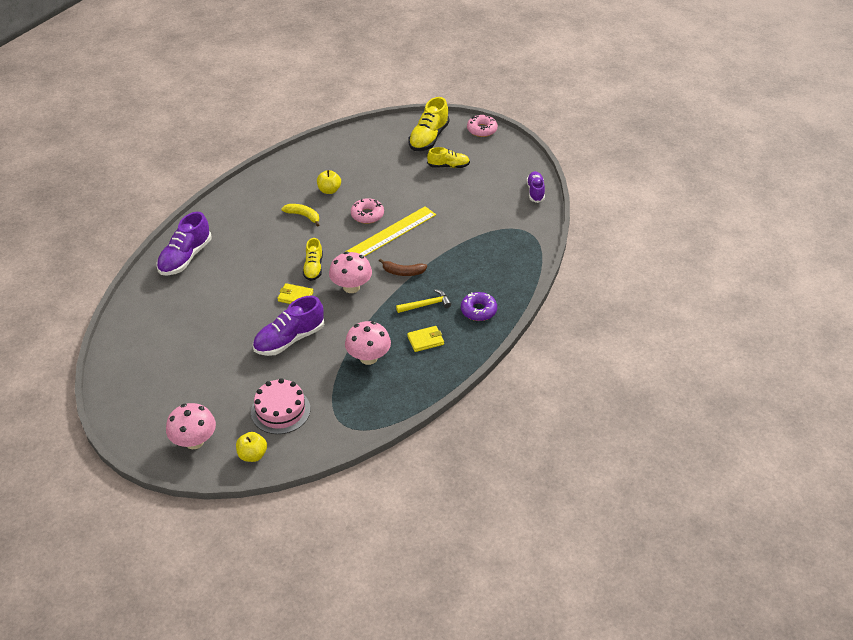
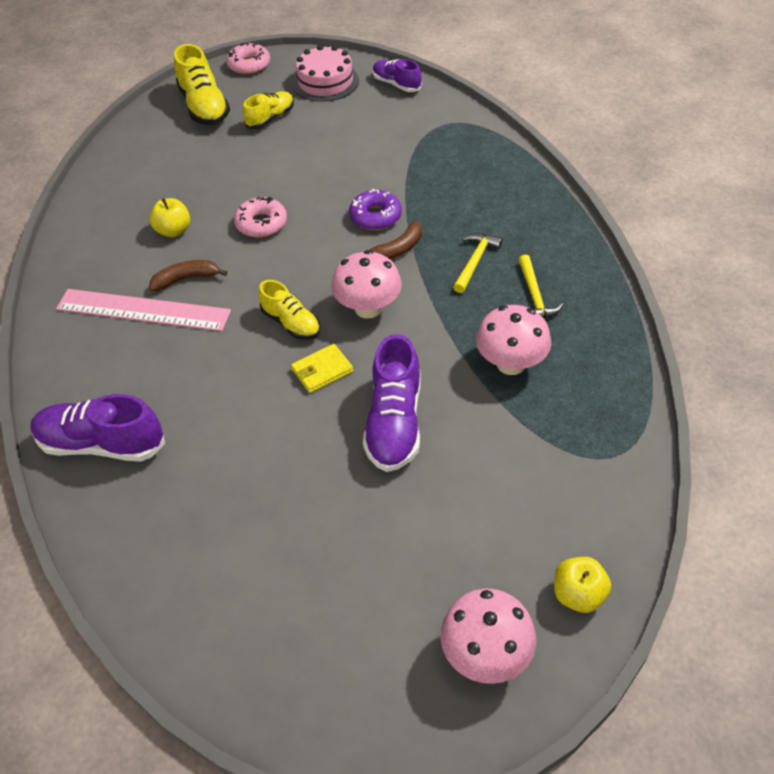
camera: 45 degrees left, 5 degrees up
purple shoe [157,212,211,276] -> purple shoe turned 120 degrees clockwise [30,394,165,461]
pink cake [251,378,310,434] -> pink cake moved to [292,45,359,102]
yellow banana [281,204,319,227] -> brown banana [150,260,227,291]
yellow ruler [345,206,436,257] -> none
yellow wallet [407,326,444,352] -> yellow hammer [518,255,564,318]
purple donut [461,292,497,321] -> purple donut moved to [349,189,402,230]
none -> pink ruler [56,289,231,331]

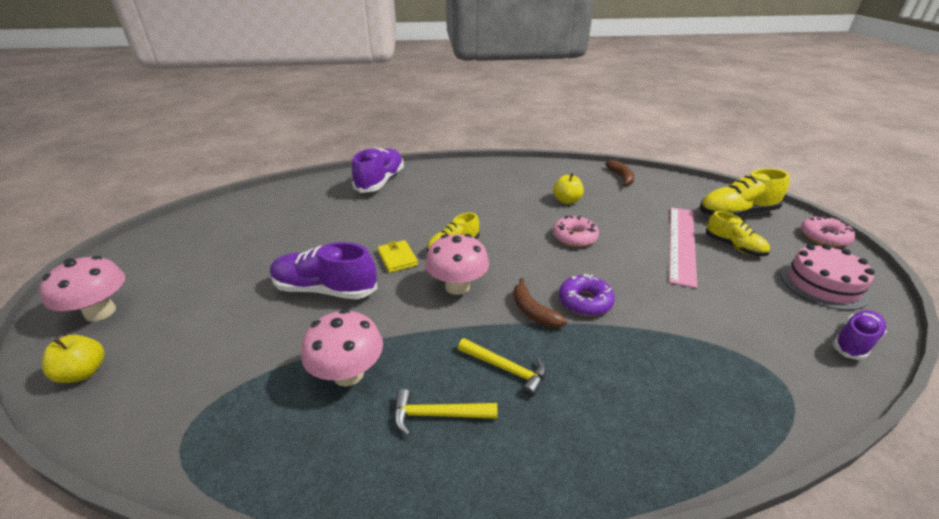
camera: 95 degrees right, 15 degrees down
pink ruler [56,289,231,331] -> pink ruler moved to [669,207,697,288]
brown banana [150,260,227,291] -> brown banana moved to [605,160,635,186]

